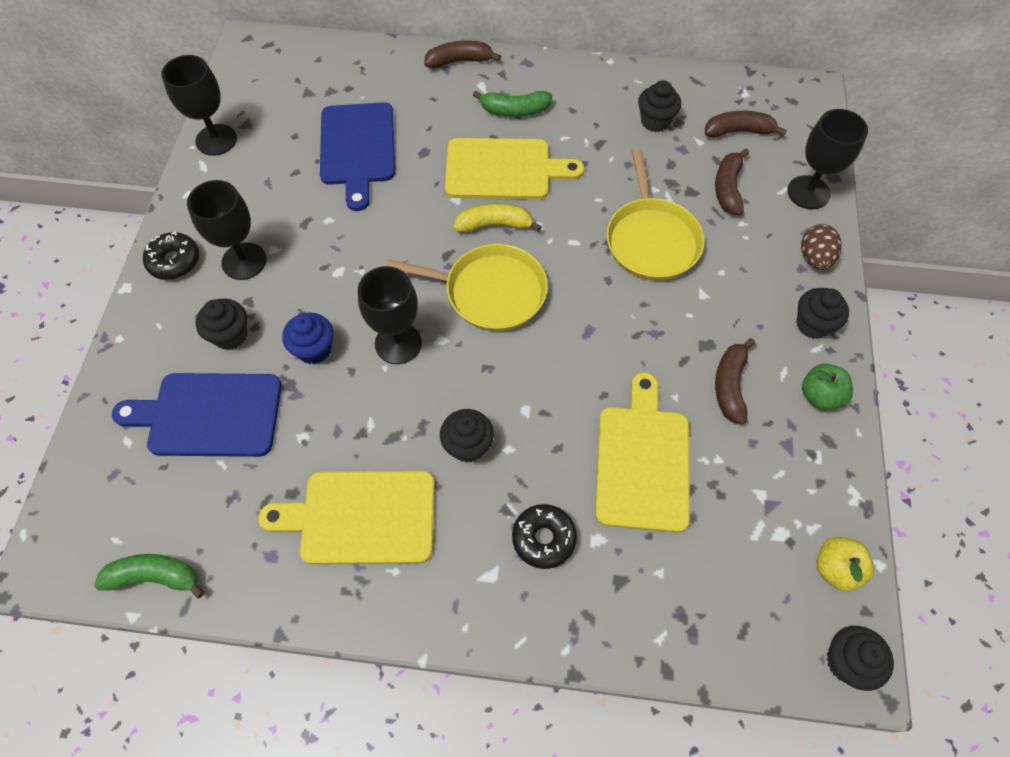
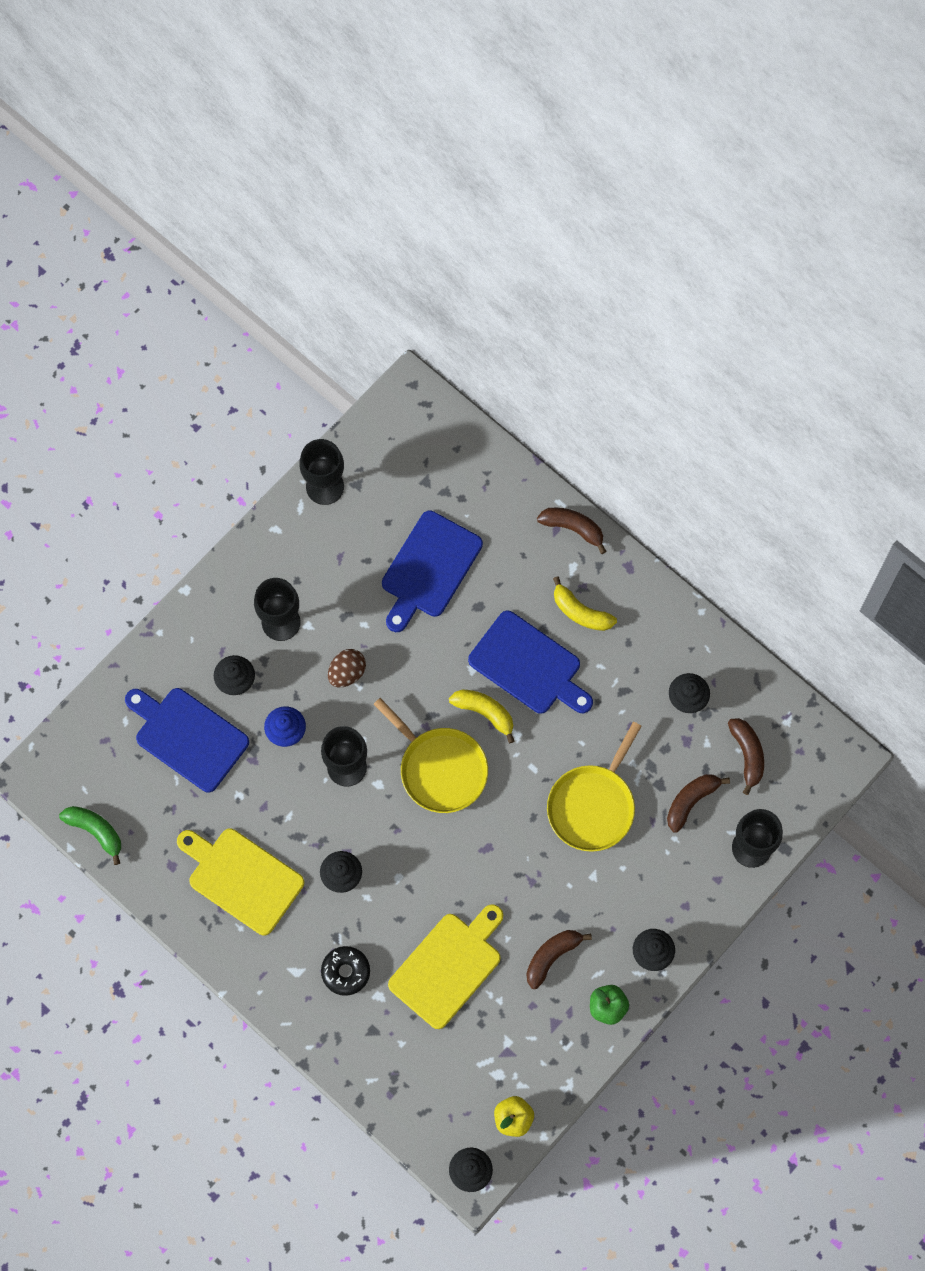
camera: 35 degrees right, 10 degrees up
black donut [143,231,199,280] -> none
yellow cutting board [445,138,584,199] -> blue cutting board [468,611,593,714]
green banana [473,91,552,117] -> yellow banana [553,576,617,631]
brown banana [705,111,787,138] -> brown banana turned 45 degrees clockwise [728,718,764,795]
brown egg [801,224,842,270] -> brown egg moved to [328,649,366,687]

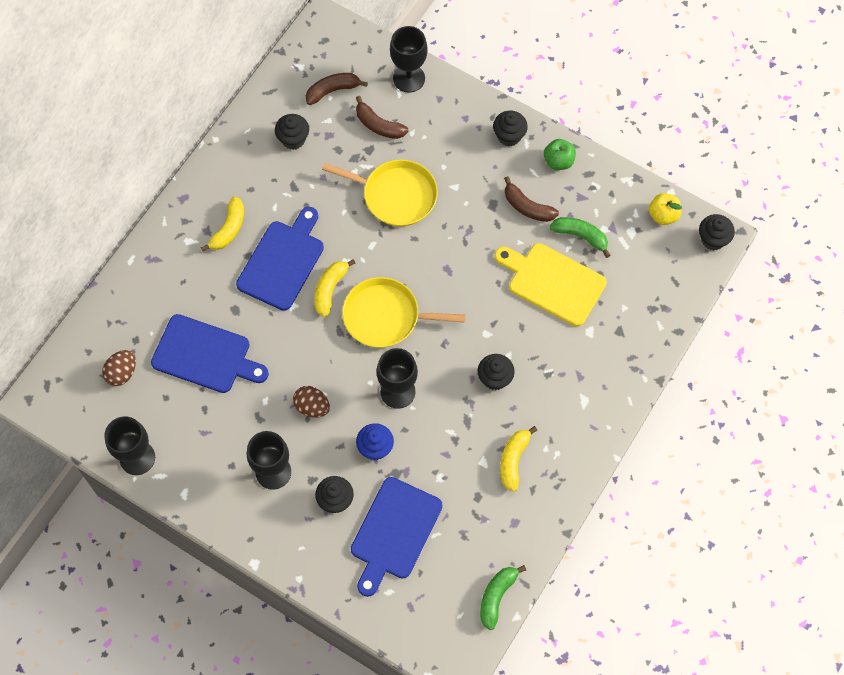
camera: 100 degrees left, 5 degrees down
yellow cutting board [177,829,304,935] -> yellow banana [500,426,538,492]
black donut [321,946,370,996] -> none
yellow pan [374,698,488,813] -> yellow pan turned 120 degrees counterclockwise [342,277,466,348]
brown banana [537,508,606,554] -> none
none -> brown egg [102,350,136,386]
none -> green banana [550,217,611,258]

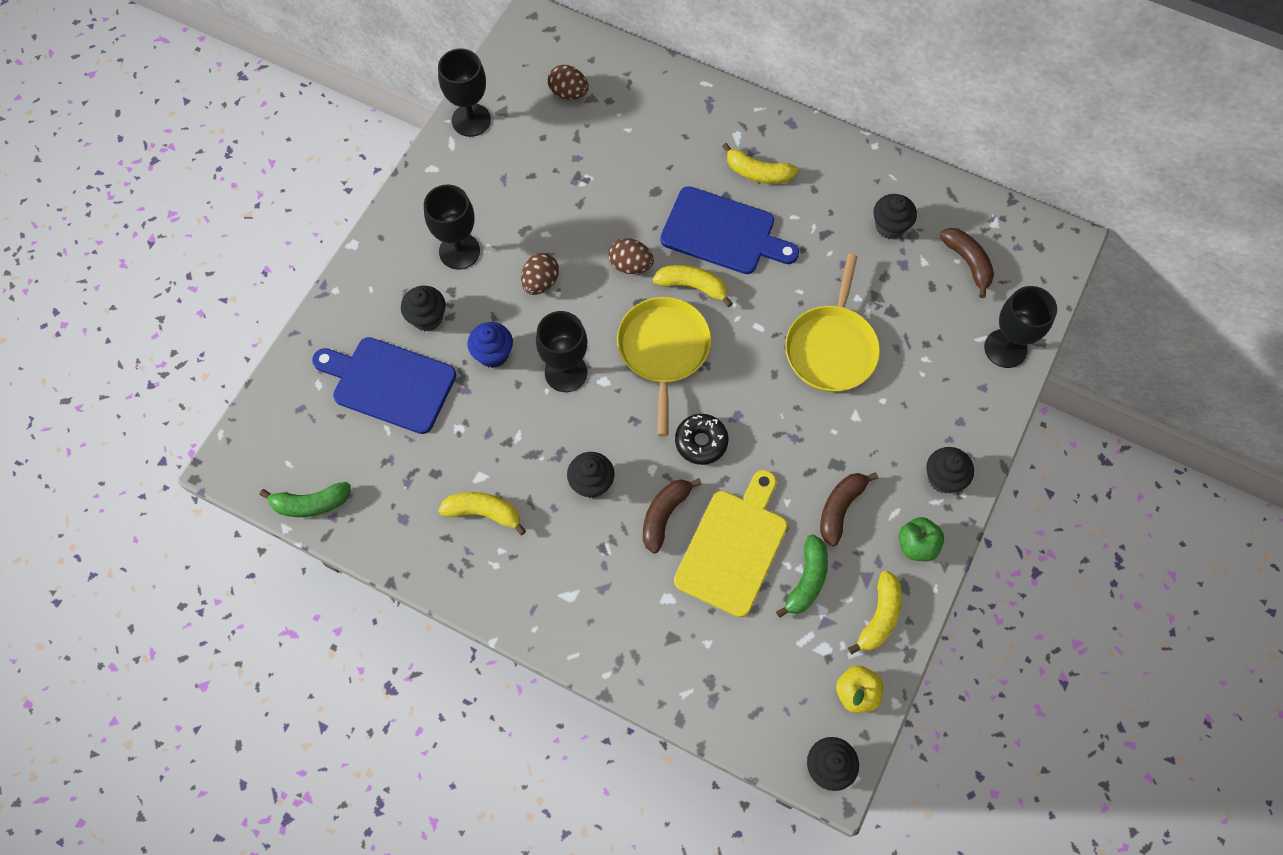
camera: 85 degrees right, 0 degrees up
blue cutting board [151,314,269,393] -> none
brown banana [356,96,409,139] -> brown banana moved to [643,478,702,553]
green banana [480,565,526,630] -> green banana turned 150 degrees clockwise [260,482,351,517]
none -> brown egg [609,238,654,274]
none -> black donut [675,414,728,465]
none -> yellow banana [848,571,902,654]

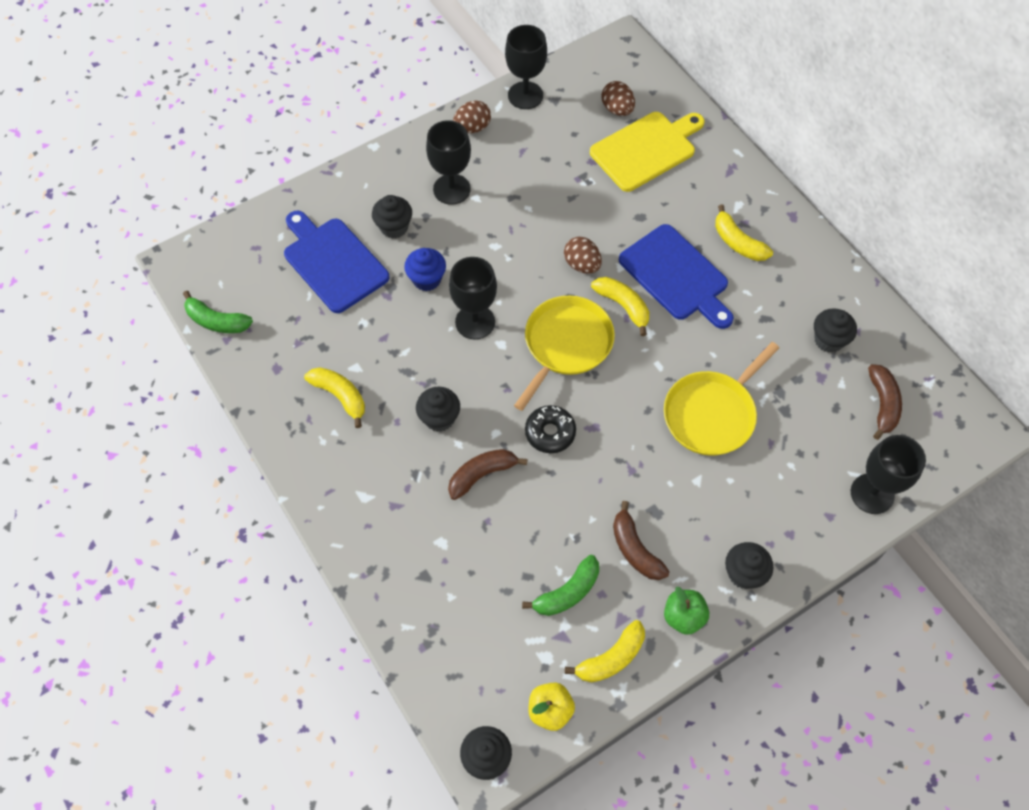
camera: 30 degrees right, 5 degrees down
brown egg [521,253,559,295] -> brown egg moved to [453,101,491,133]
yellow cutting board [674,470,788,617] -> yellow cutting board moved to [590,112,705,192]
brown banana [820,472,878,546] -> brown banana turned 90 degrees counterclockwise [613,501,670,580]

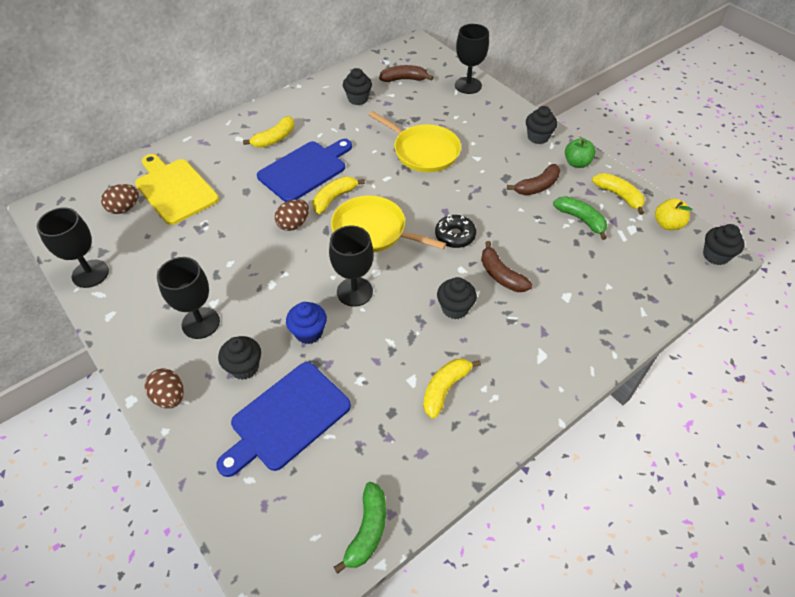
camera: 95 degrees left, 10 degrees down
brown egg [453,101,491,133] -> brown egg moved to [145,368,184,409]

